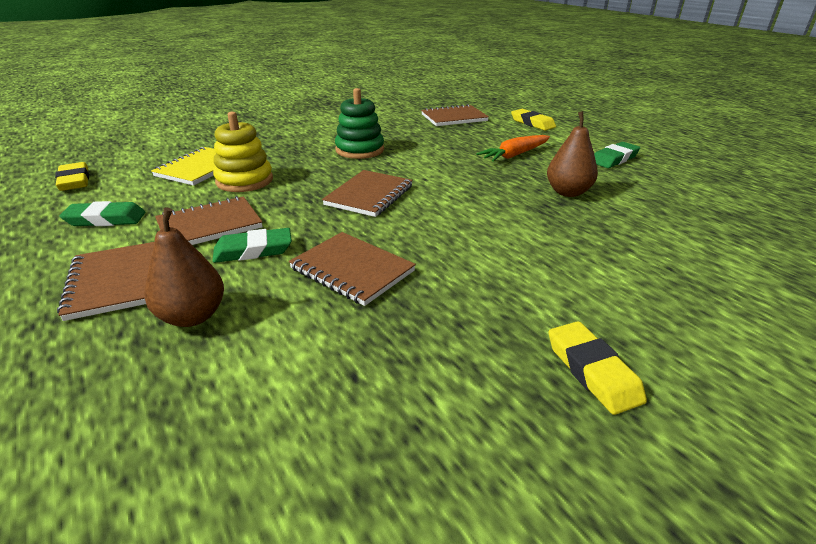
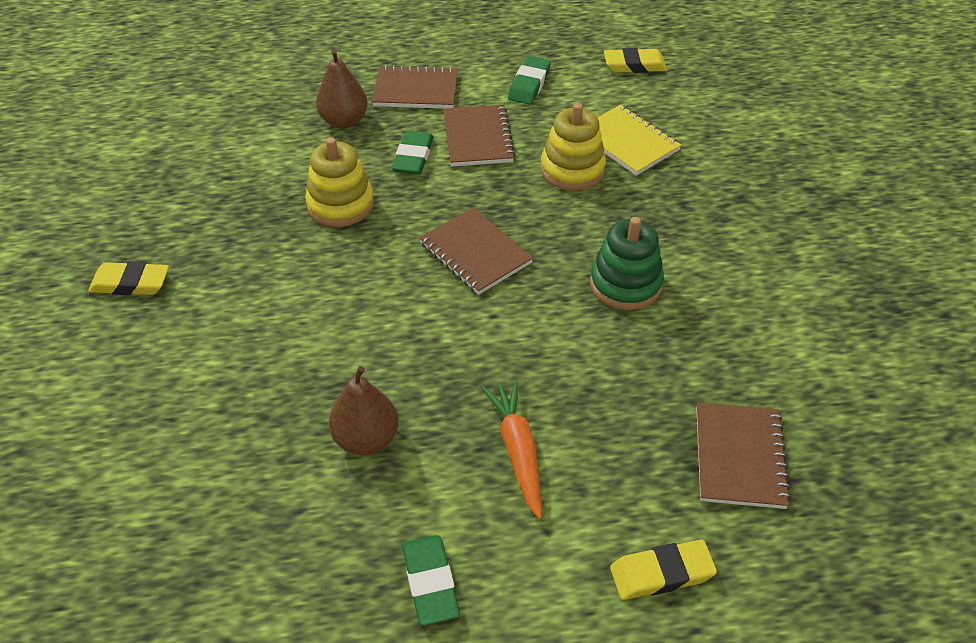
camera: 115 degrees right, 15 degrees up
brown notebook [289,232,416,306] -> yellow stacking toy [305,137,374,227]

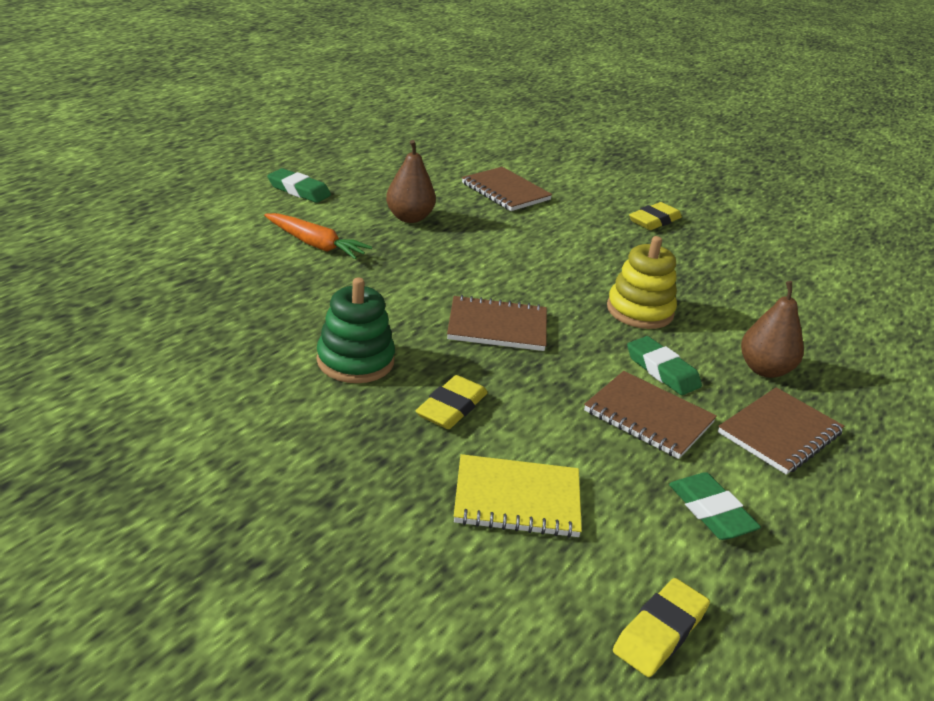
camera: 130 degrees right, 15 degrees down
yellow stacking toy [540,103,606,191] -> none
yellow eraser [610,539,717,600] -> yellow eraser moved to [416,375,488,429]
brown notebook [696,402,791,509] -> brown notebook moved to [462,167,552,211]

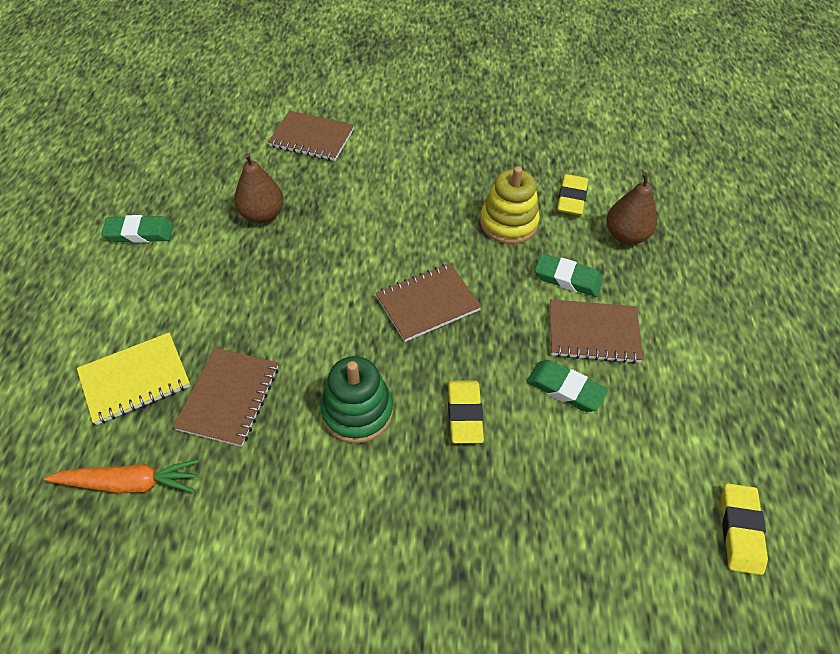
camera: 30 degrees left, 20 degrees up
orange carrot [264,213,372,259] -> orange carrot moved to [44,459,199,493]
yellow notebook [454,454,582,538] -> yellow notebook moved to [77,333,190,425]
yellow eraser [629,202,682,230] -> yellow eraser moved to [557,174,588,216]
green eraser [669,472,761,540] -> green eraser moved to [527,360,608,412]
brown notebook [718,387,844,475] -> brown notebook moved to [173,348,278,447]

